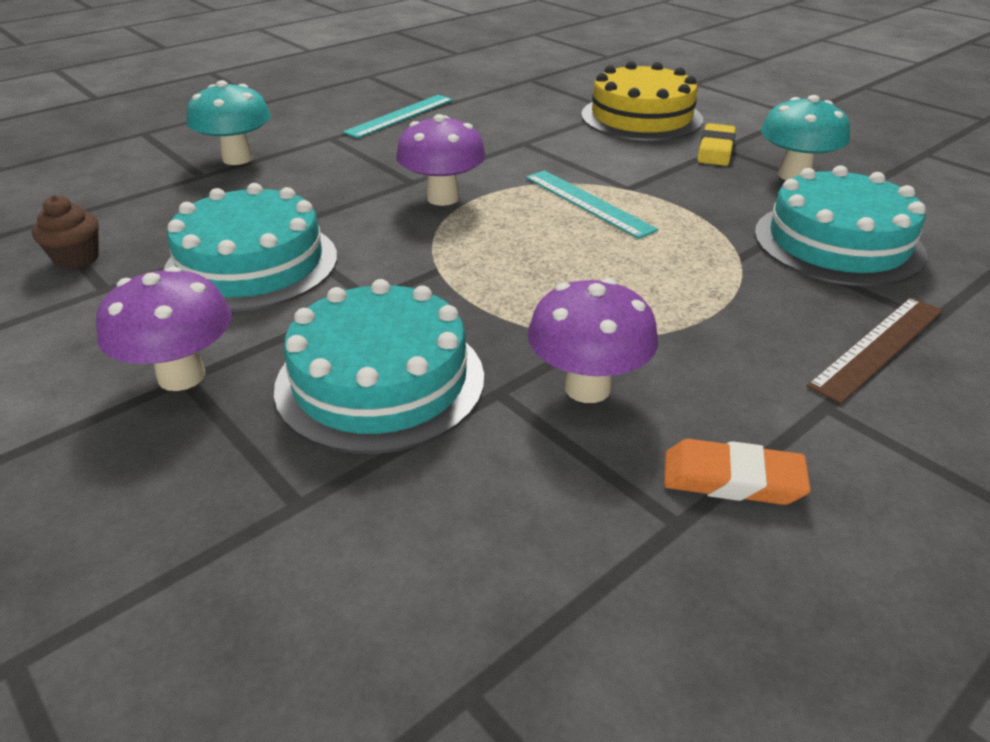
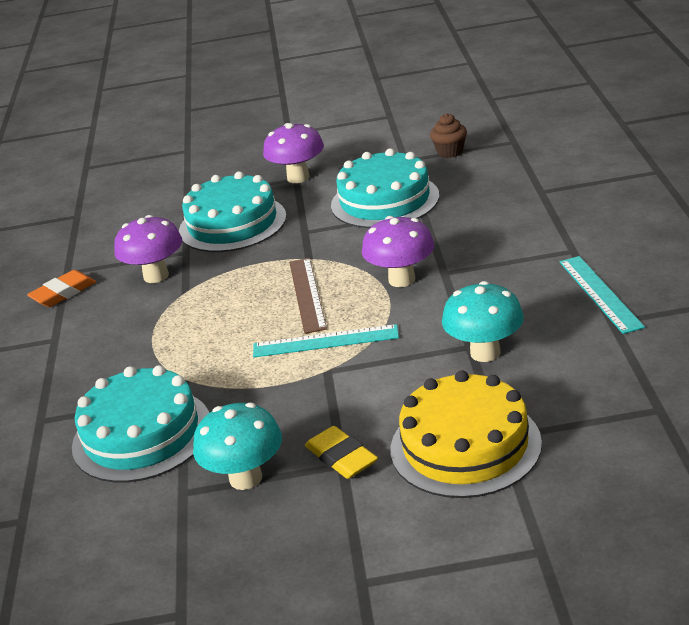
camera: 130 degrees right, 5 degrees down
turquoise mushroom [187,80,271,165] -> turquoise mushroom moved to [442,281,524,362]
brown ruler [807,297,943,404] -> brown ruler moved to [289,258,327,334]

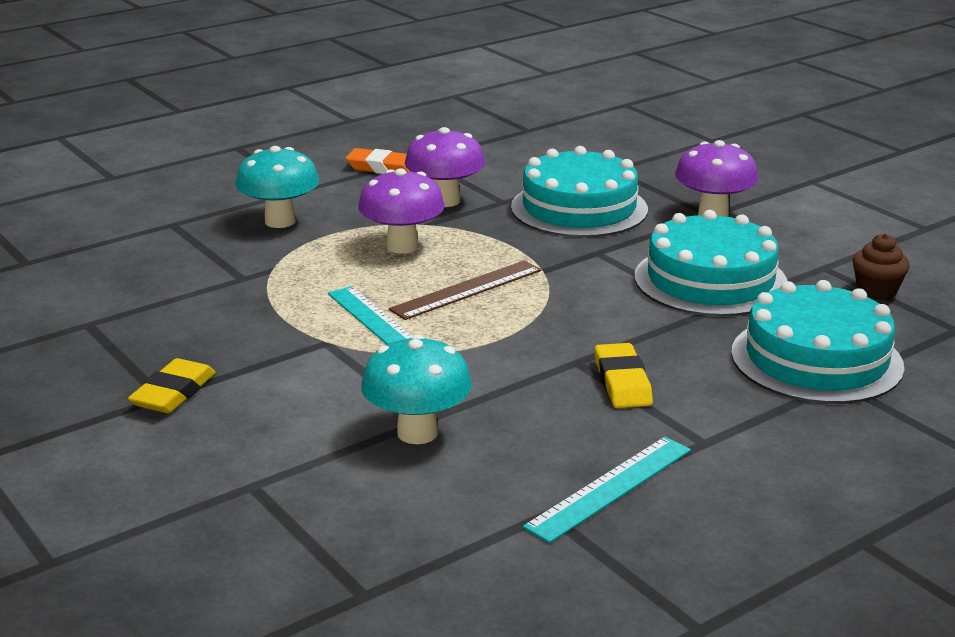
camera: 55 degrees right, 5 degrees down
turquoise cake [72,365,209,483] -> turquoise cake moved to [731,280,904,404]
turquoise mushroom [193,403,282,490] -> turquoise mushroom moved to [236,146,319,228]
purple mushroom [362,216,434,287] -> purple mushroom moved to [358,168,445,254]
yellow cake [391,370,542,498] -> none
none -> yellow eraser [595,343,653,408]

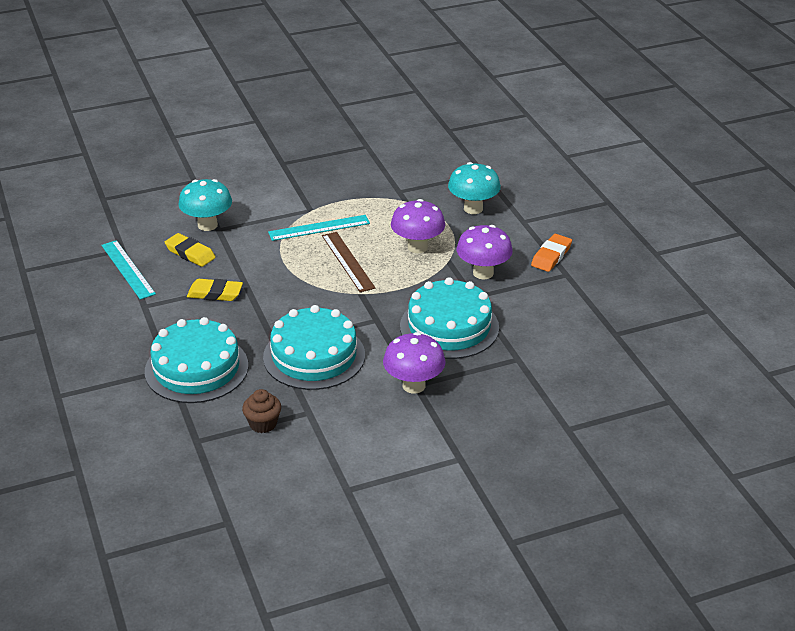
camera: 105 degrees right, 10 degrees up
yellow eraser [128,358,216,413] -> yellow eraser moved to [165,233,216,267]

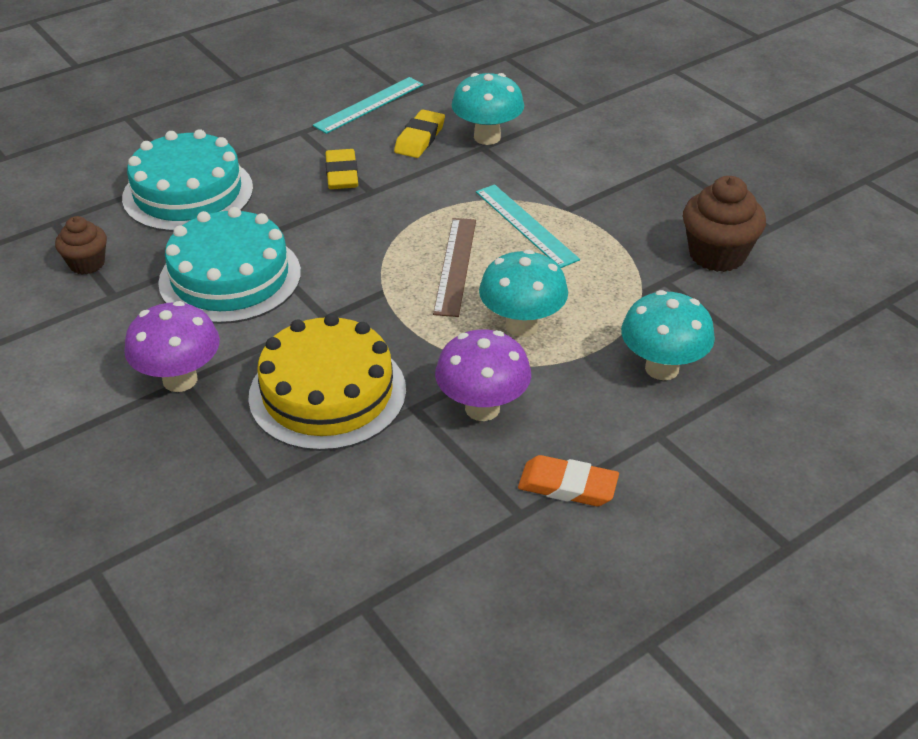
camera: 75 degrees right, 5 degrees up
brown ruler [322,232,375,292] -> brown ruler turned 45 degrees counterclockwise [433,218,476,317]
purple mushroom [391,199,445,253] -> turquoise mushroom [479,250,568,337]
turquoise cake [400,277,499,359] -> yellow cake [248,314,406,451]
none -> brown cupcake [683,176,766,272]

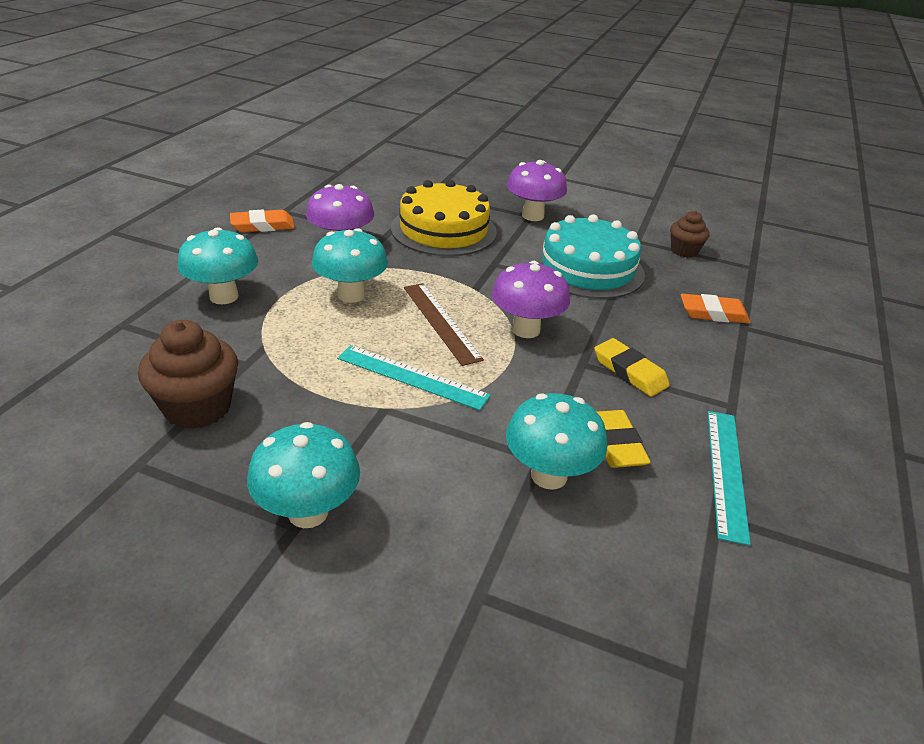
camera: 145 degrees right, 5 degrees down
turquoise cake [122,129,253,232] -> orange eraser [681,294,751,324]
none -> turquoise mushroom [247,422,360,528]
none -> purple mushroom [492,261,570,338]

